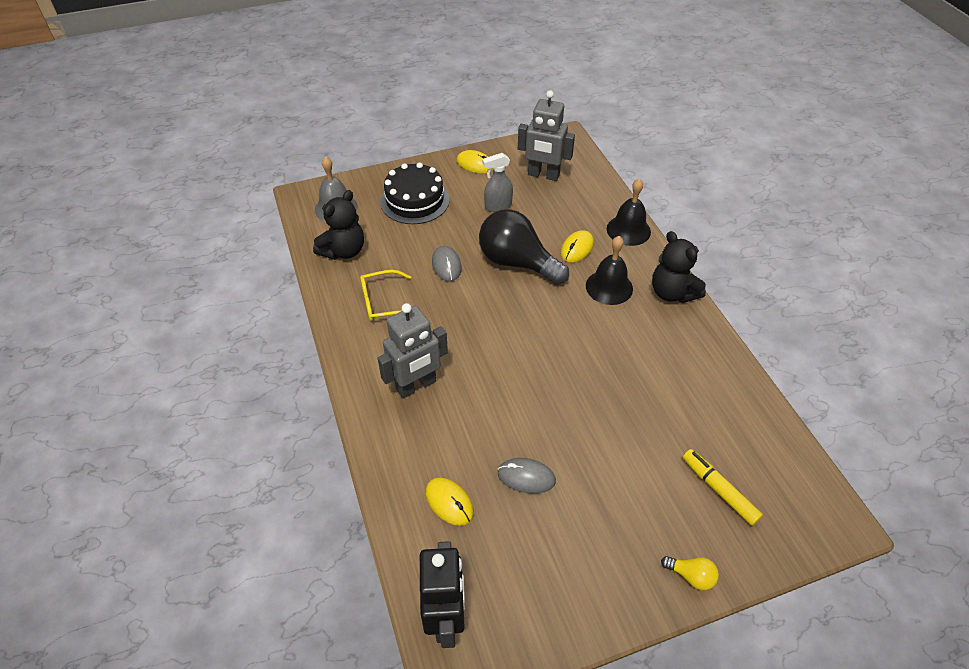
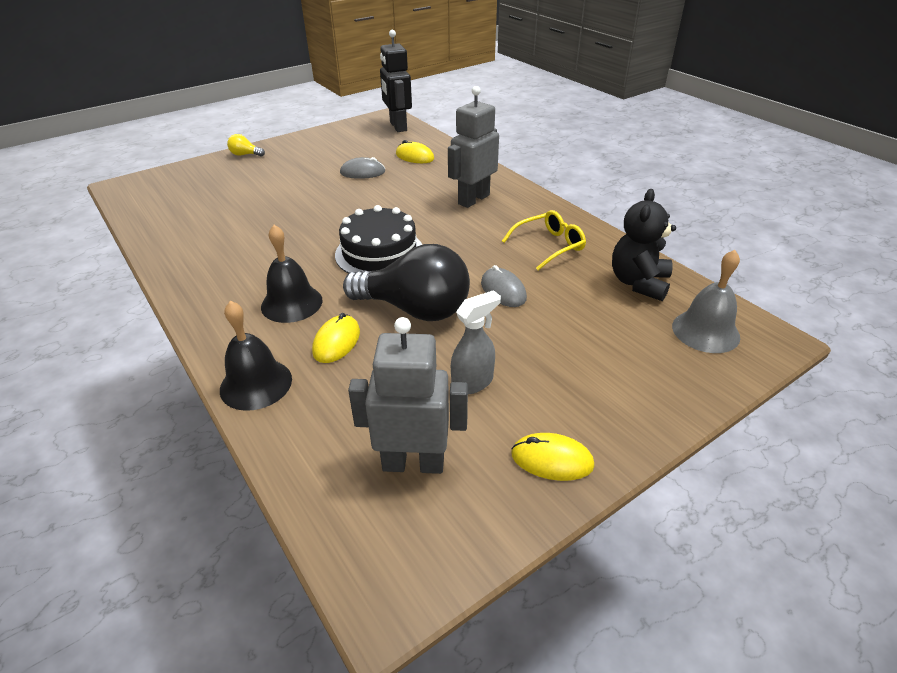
camera: 165 degrees right, 10 degrees down
black cake [380,162,450,224] -> black cake moved to [335,205,422,274]
black teddy bear [652,231,706,303] -> none
yellow marker [683,449,763,526] -> none

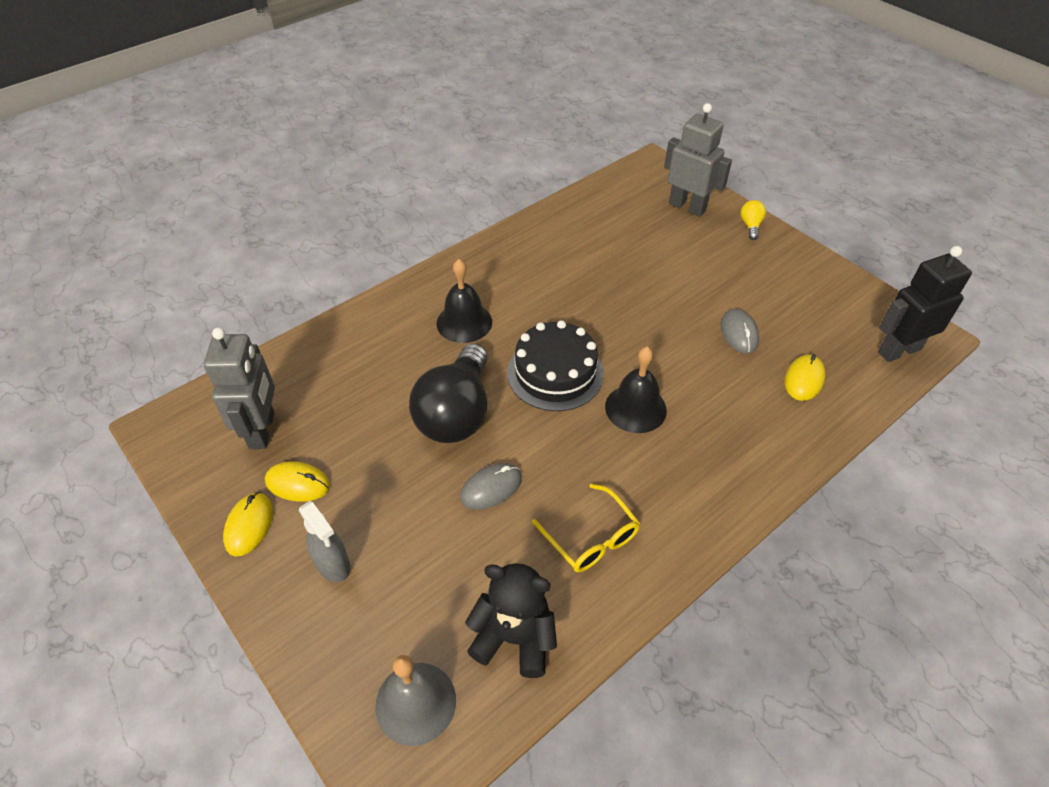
camera: 85 degrees right, 10 degrees up
black bell [220,301,292,411] -> black bell moved to [605,346,667,433]
yellow mouse [312,313,360,363] -> yellow mouse moved to [265,461,330,502]
grey robot [448,86,499,208] -> grey robot moved to [664,103,732,217]
grey spray bottle [451,290,501,394] -> grey spray bottle moved to [299,501,351,582]

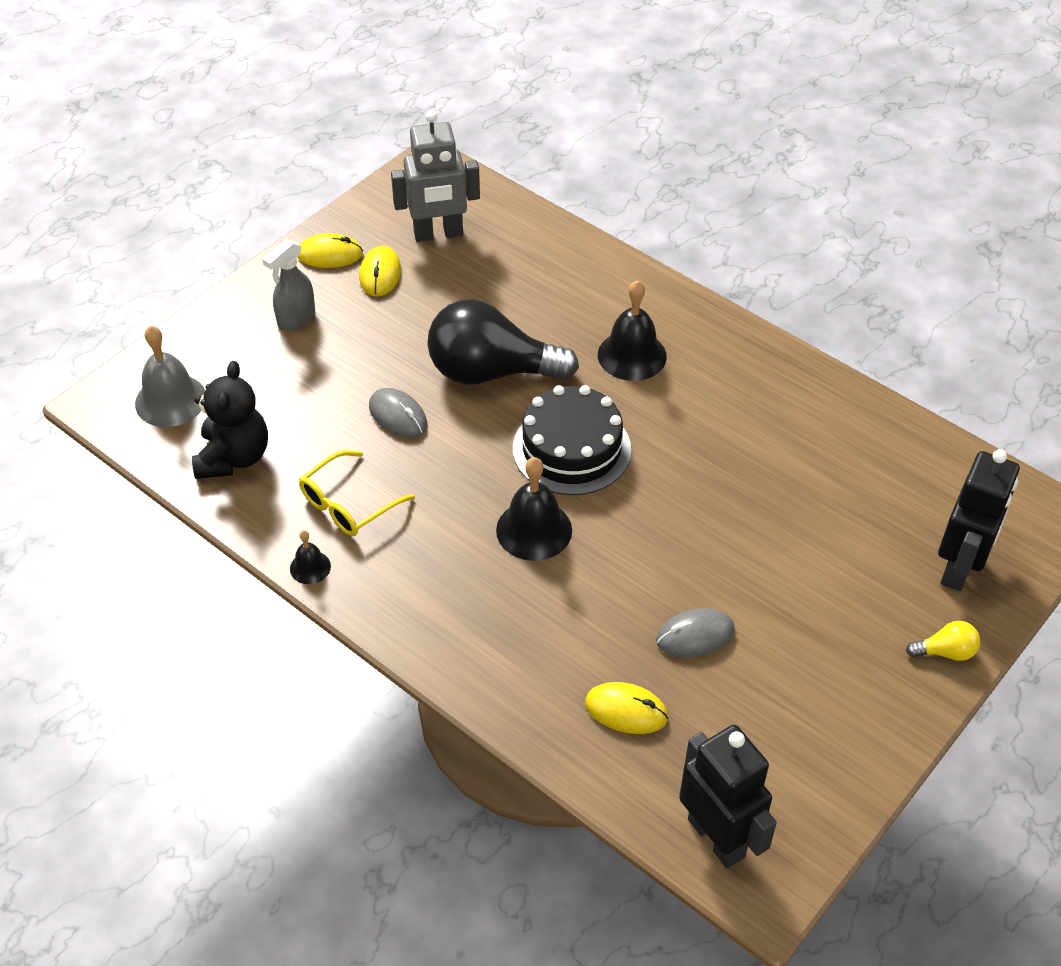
camera: 80 degrees right, 0 degrees up
grey robot [664,103,732,217] -> black robot [938,449,1020,591]
none -> black bell [290,530,331,584]

